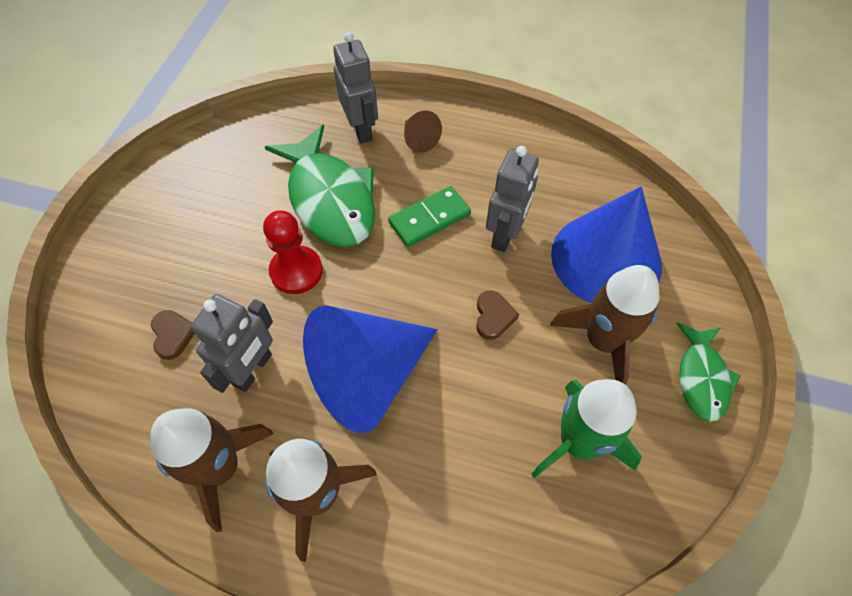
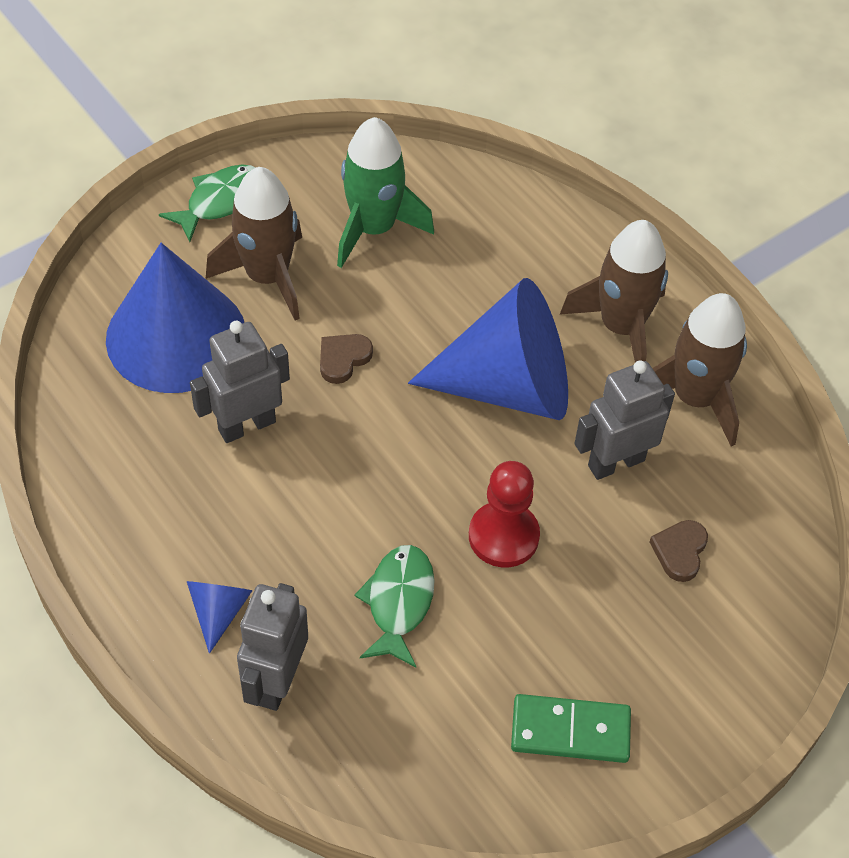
camera: 145 degrees left, 5 degrees down
green fish [265,124,375,247] -> green fish [355,545,435,668], size x0.56
green domino [388,186,471,247] -> green domino moved to [511,694,631,763]
brown cone [404,110,442,153] -> blue cone [187,581,253,654]

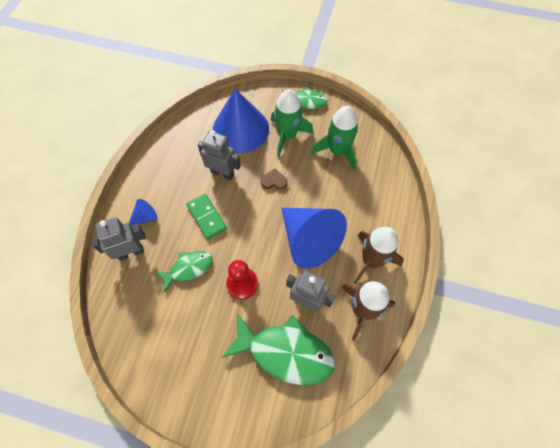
camera: 55 degrees right, 10 degrees up
brown rocket [206,167,302,321] -> green rocket [271,89,313,157]
green domino [511,694,631,763] -> green domino moved to [186,194,227,239]
brown heart [650,520,708,582] -> green fish [222,313,335,385]

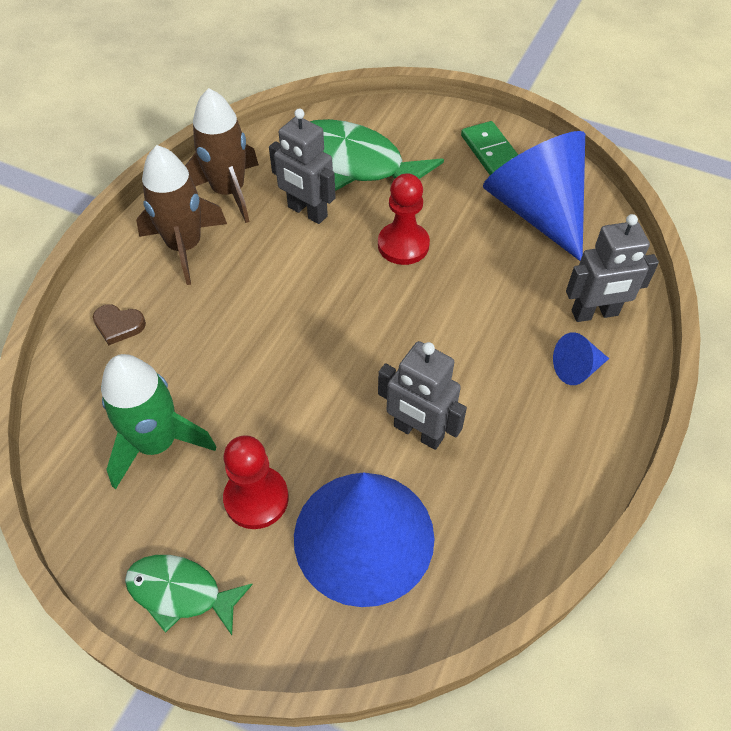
camera: 170 degrees left, 10 degrees down
green fish [155,251,213,293] -> none
green domino [186,194,227,239] -> green domino moved to [461,121,518,175]
brown heart [261,169,287,190] -> brown heart moved to [93,305,146,345]
green rocket [271,89,313,157] -> red pawn [223,435,289,529]
blue cone [281,208,347,269] -> blue cone moved to [483,131,585,261]

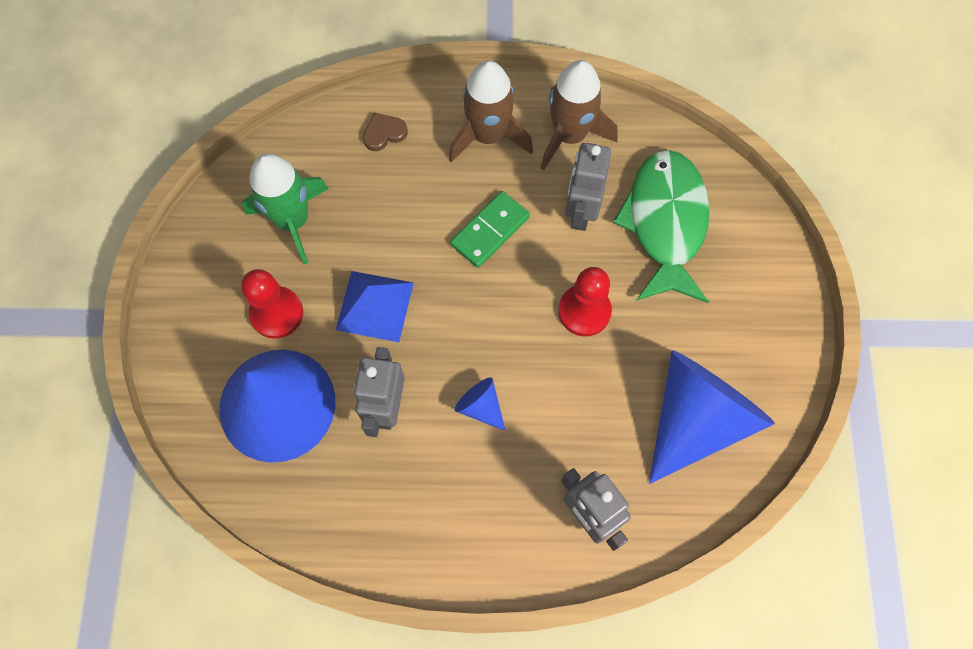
camera: 65 degrees right, 15 degrees up
brown heart [93,305,146,345] -> brown heart turned 75 degrees clockwise [363,113,408,151]
green fish [125,555,253,635] -> none
green domino [461,121,518,175] -> green domino moved to [450,191,530,268]
blue cone [553,332,609,385] -> blue cone moved to [454,377,506,431]
none -> blue pyramid [336,271,414,342]

